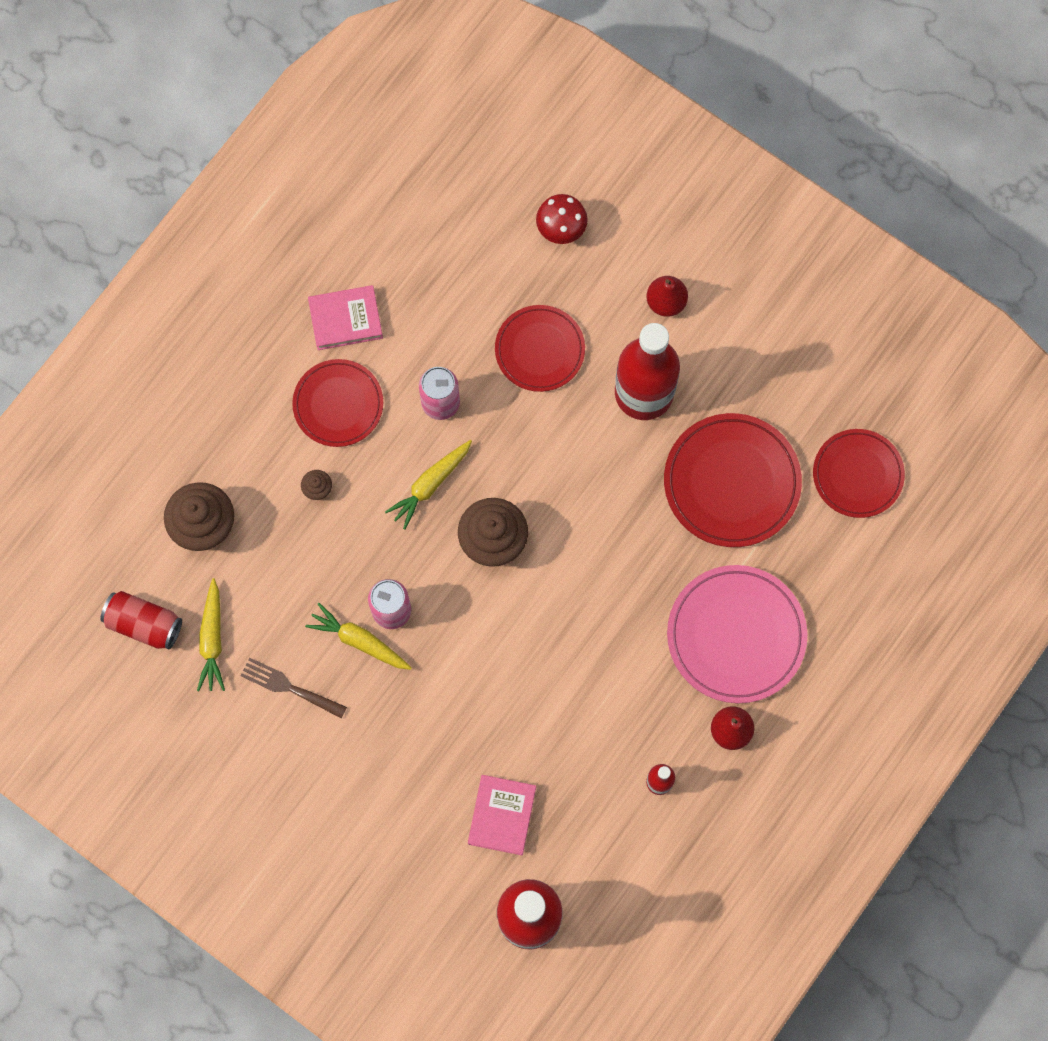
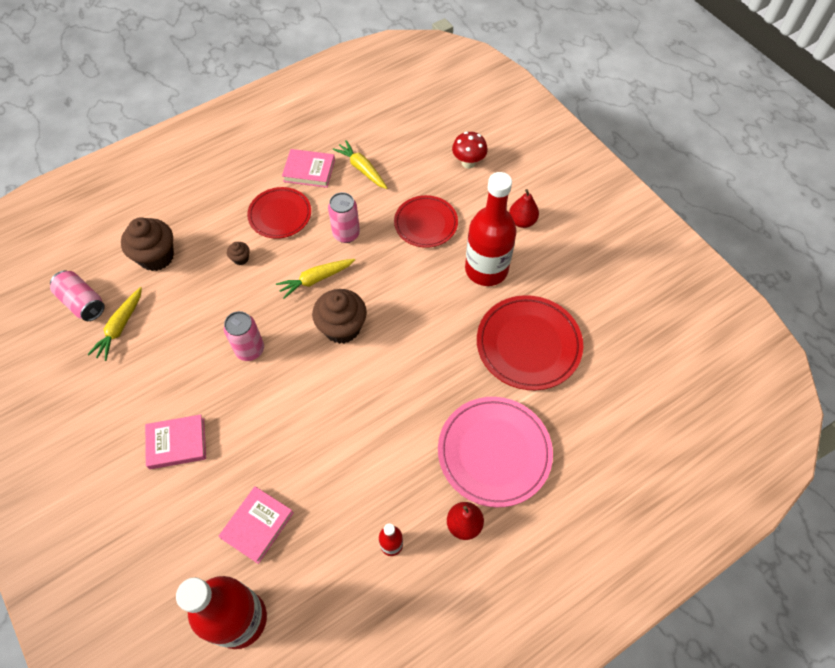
camera: 20 degrees right, 15 degrees down
red can [100,591,182,650] -> pink can [50,271,105,321]
brown fork [240,657,347,719] -> none
yellow carrot [305,603,412,670] -> yellow carrot moved to [332,140,387,189]
red plate [813,429,905,518] -> none
none -> pink book [145,414,206,469]

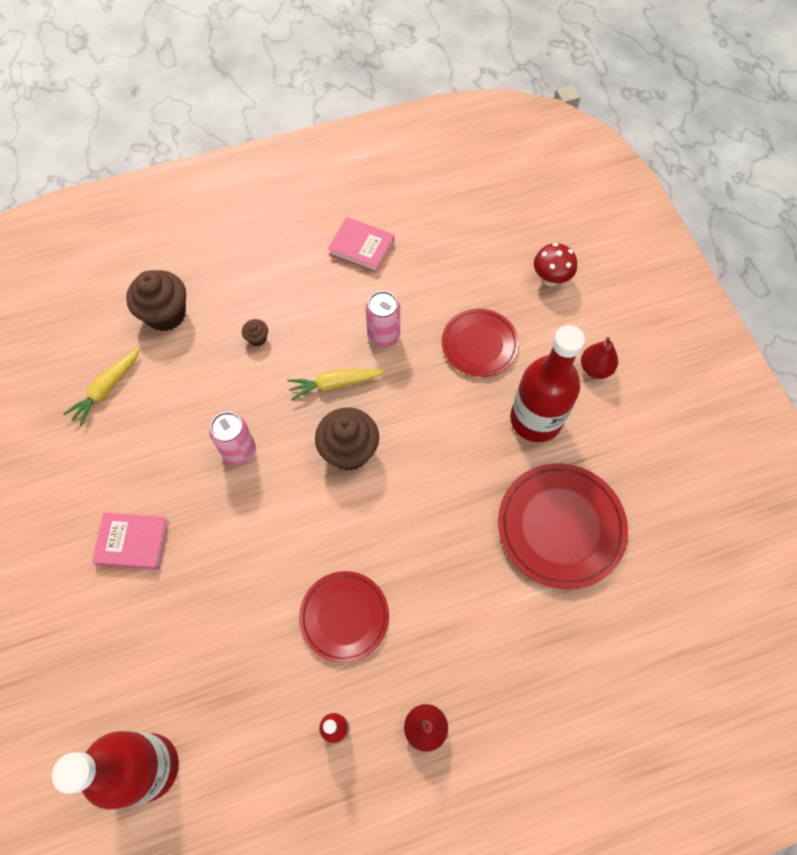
camera: 15 degrees right, 5 degrees up
pink can [50,271,105,321] -> none
pink book [218,486,294,564] -> none
red plate [247,187,311,239] -> red plate moved to [299,571,389,663]
yellow carrot [332,140,387,189] -> none
pink plate [438,397,553,508] -> none

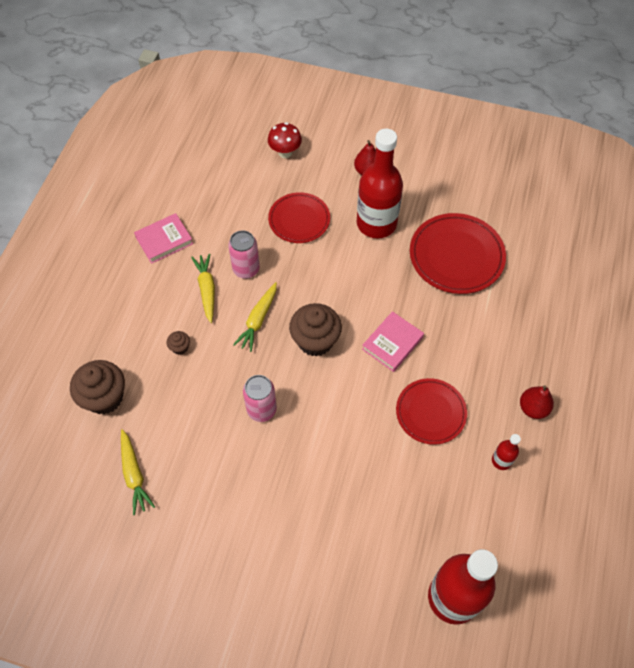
camera: 55 degrees left, 5 degrees down
pink book [92,513,169,570] -> pink book moved to [362,311,424,372]
none -> yellow carrot [191,254,215,323]

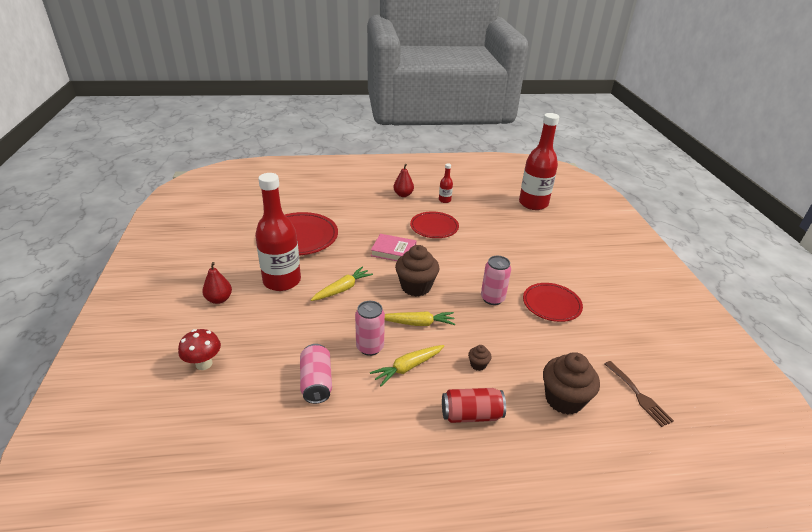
camera: 115 degrees left, 25 degrees down
yellow carrot [121,429,155,515] -> yellow carrot moved to [311,267,373,301]
pink book [134,213,193,264] -> none
red plate [268,192,330,243] -> red plate moved to [523,283,583,322]
none -> pink can [300,344,332,404]
none -> red can [442,388,506,423]
none -> brown fork [604,361,674,427]

